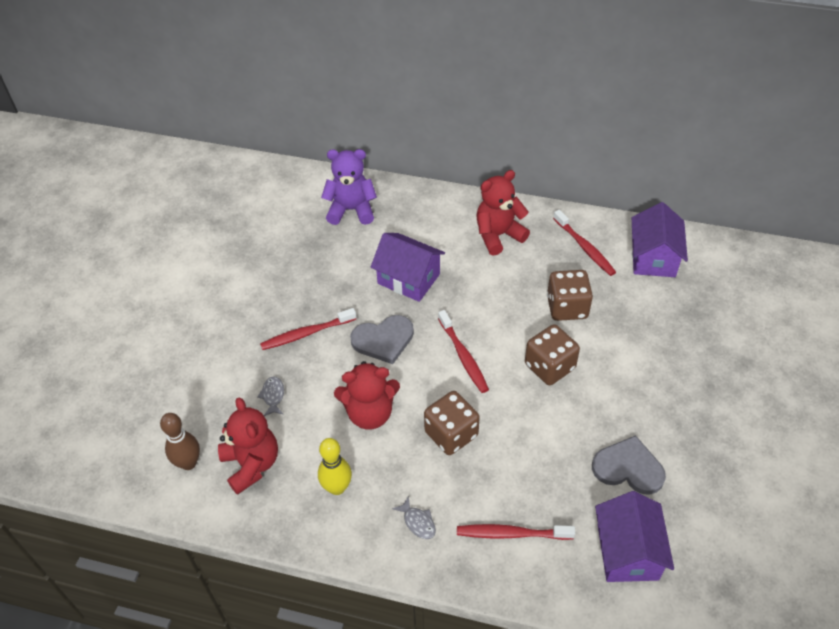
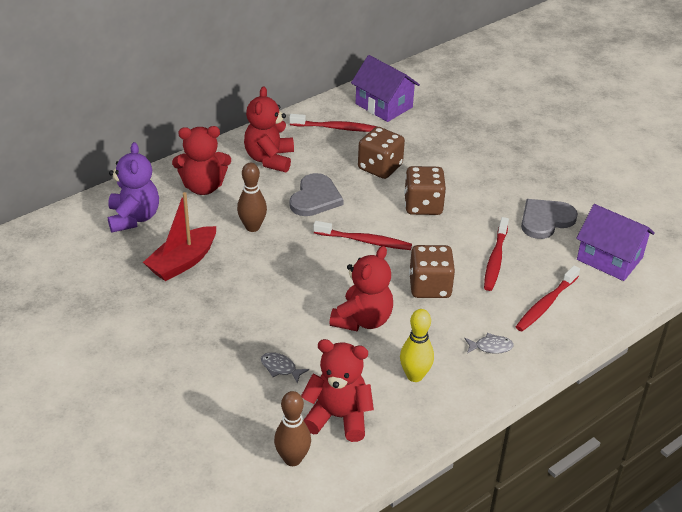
camera: 55 degrees left, 10 degrees down
red toothbrush [260,308,356,350] -> red toothbrush moved to [484,217,509,291]
purple teddy bear [321,149,377,225] -> purple teddy bear turned 135 degrees clockwise [108,142,159,233]
grey heart [350,315,414,364] -> grey heart moved to [290,173,344,216]
purple house [371,233,445,302] -> brown bowling pin [237,163,267,232]
none -> red boat [143,192,216,281]
none -> red teddy bear [172,126,231,195]

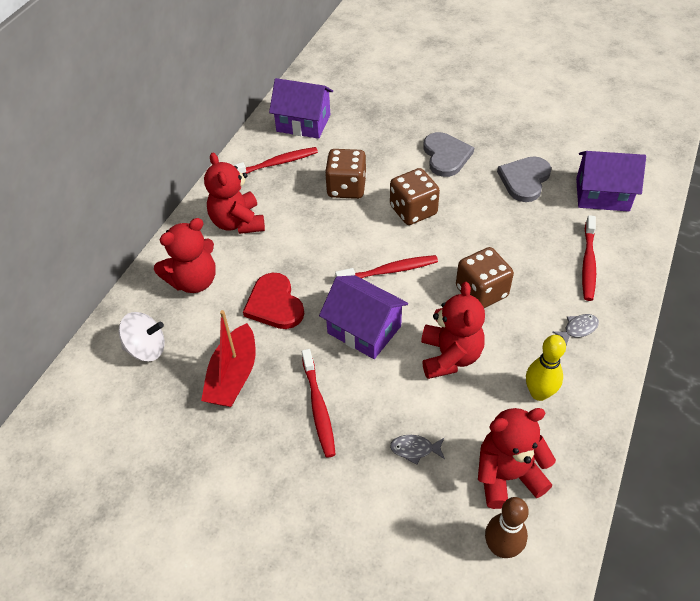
camera: 25 degrees left, 10 degrees up
purple teddy bear [108,142,159,233] -> white spinning top [119,312,165,362]
brown bowling pin [237,163,267,232] -> red heart [243,273,304,329]
grey heart [290,173,344,216] -> grey heart moved to [423,132,474,177]
red toothbrush [484,217,509,291] -> red toothbrush moved to [302,349,336,458]
none -> purple house [319,275,408,359]

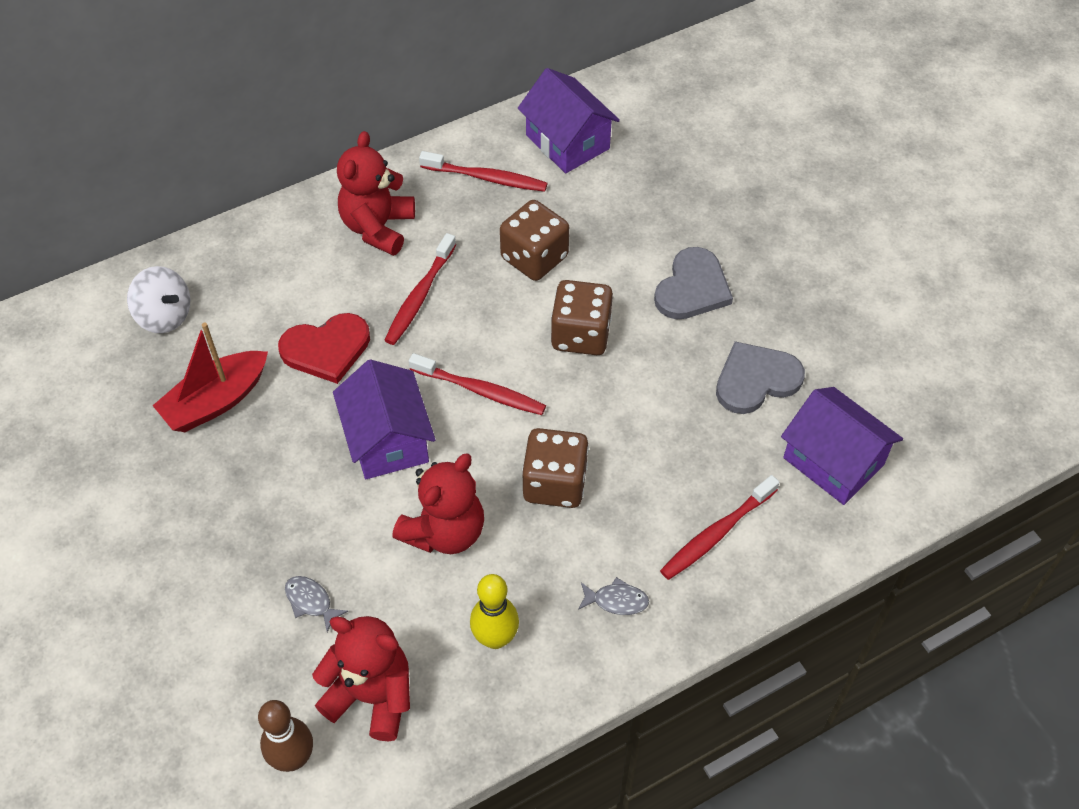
camera: 35 degrees right, 5 degrees up
red teddy bear [154,218,216,293] -> none
red heart [243,273,304,329] -> red heart turned 120 degrees counterclockwise [278,313,370,384]
red toothbrush [302,349,336,458] -> red toothbrush moved to [384,233,456,345]

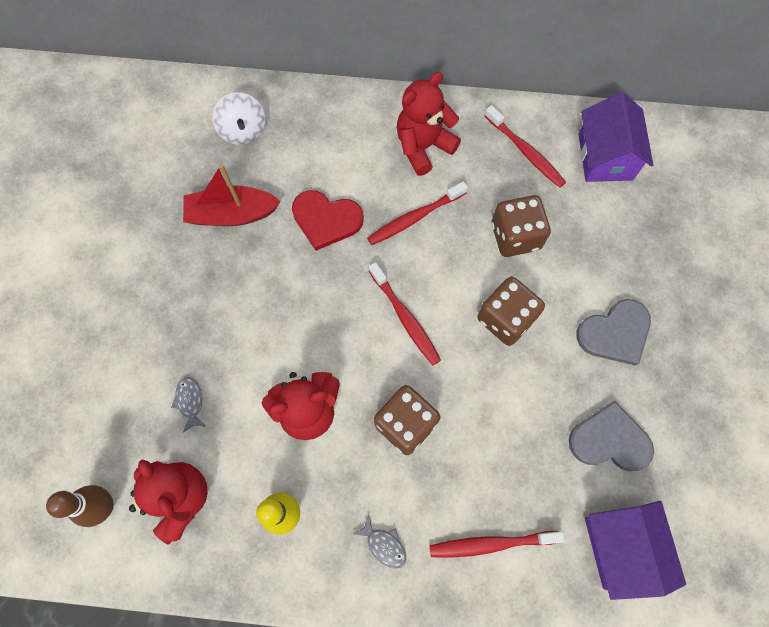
camera: 35 degrees right, 15 degrees up
purple house [333,360,435,479] -> none

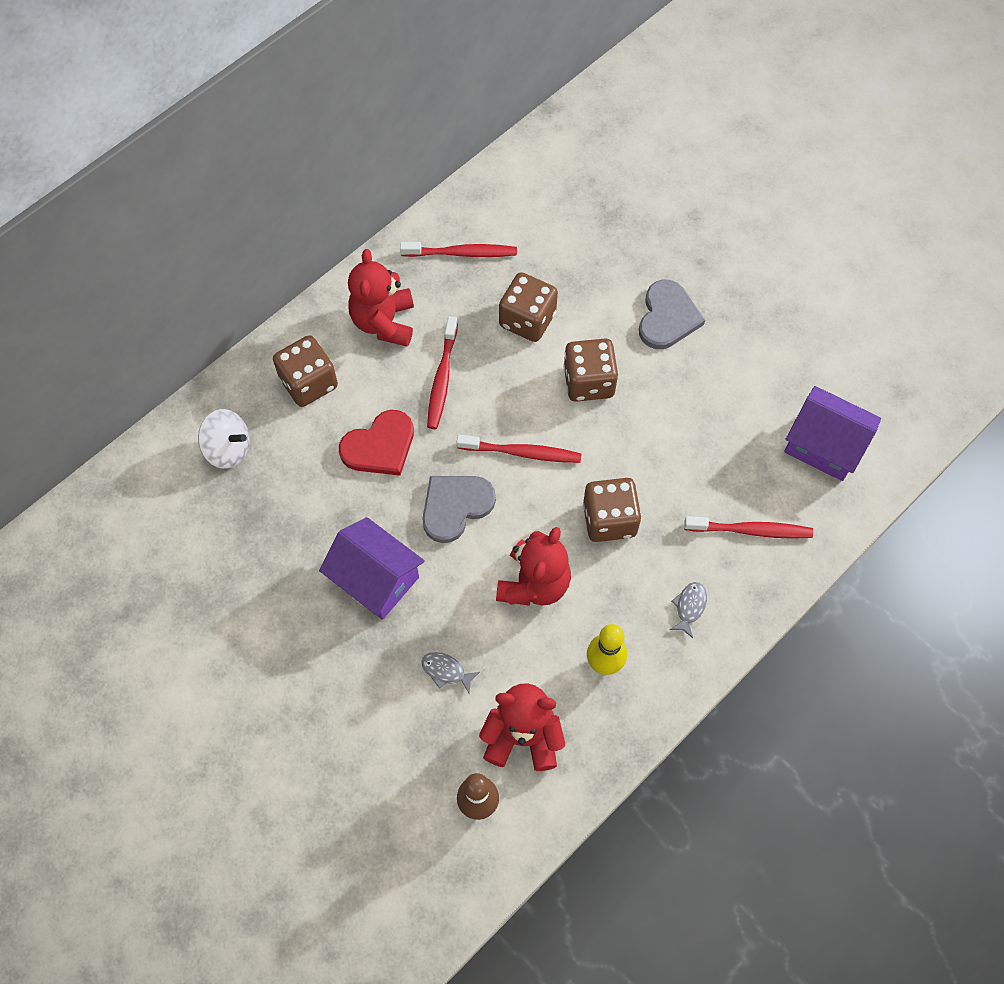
camera: 50 degrees left, 5 degrees down
red boat [183,164,281,226] -> none
grey fish [354,516,406,569] -> grey fish turned 60 degrees counterclockwise [670,582,707,638]
red toothbrush [429,531,565,558] -> red toothbrush turned 120 degrees counterclockwise [684,516,813,539]
grey heart [569,401,654,471] -> grey heart moved to [422,476,496,543]
purple house [578,92,653,182] -> purple house moved to [319,517,425,620]
none -> brown dice [273,335,338,407]

